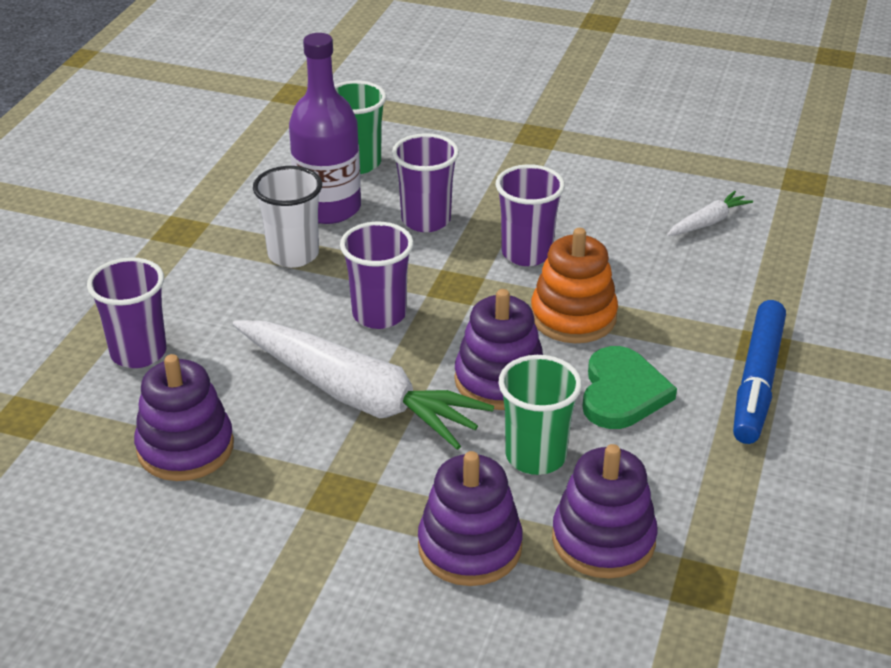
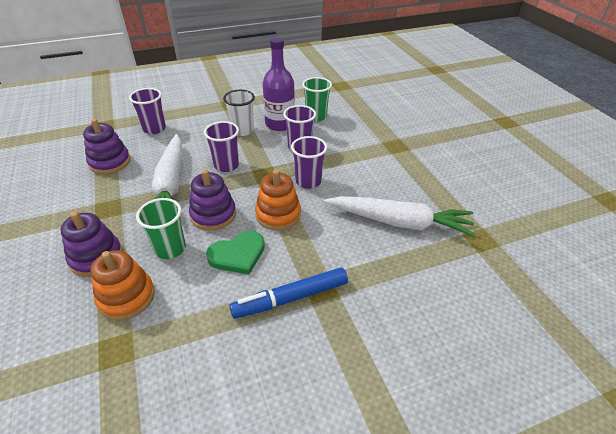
camera: 50 degrees right, 5 degrees up
purple stacking toy [552,444,658,578] -> orange stacking toy [91,250,155,320]
white carrot [667,191,753,236] -> white carrot [324,196,475,237], size x2.30

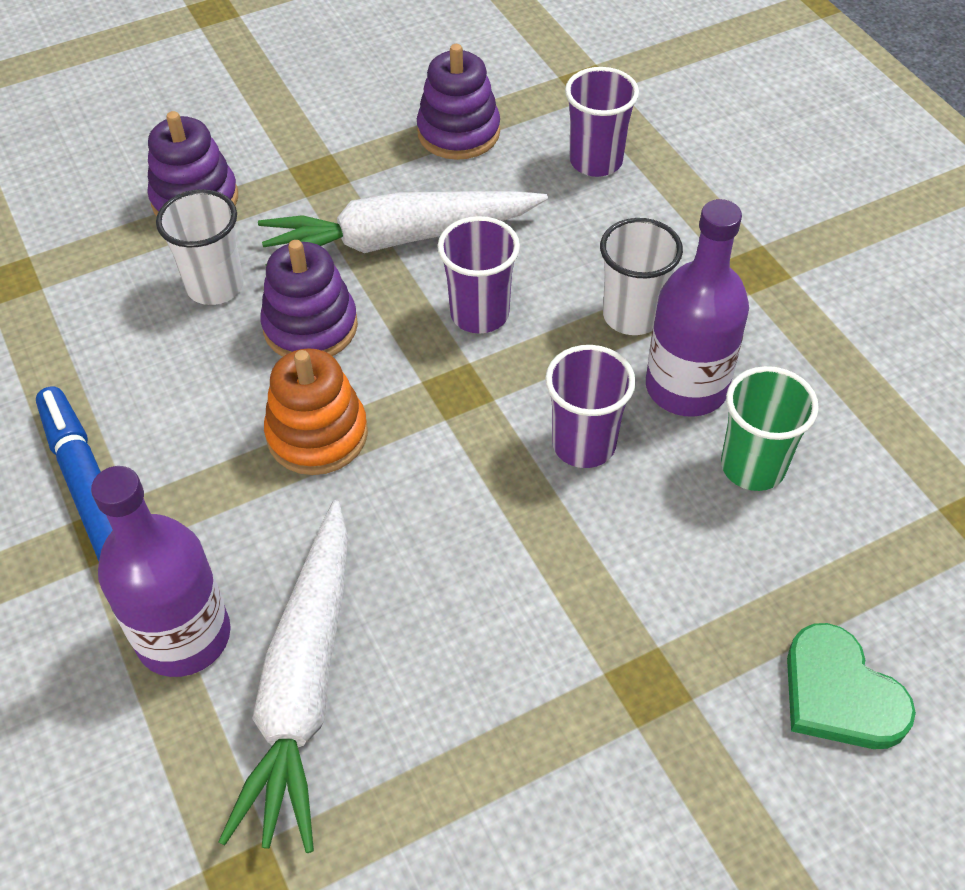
camera: 85 degrees right, 10 degrees up
orange stacking toy [91,250,155,320] -> none
green cup [136,198,186,259] -> white cup [156,189,244,305]
green heart [206,231,265,275] -> green heart moved to [787,623,916,749]
purple cup [291,136,327,189] -> none
none -> purple bottle [91,466,231,677]

